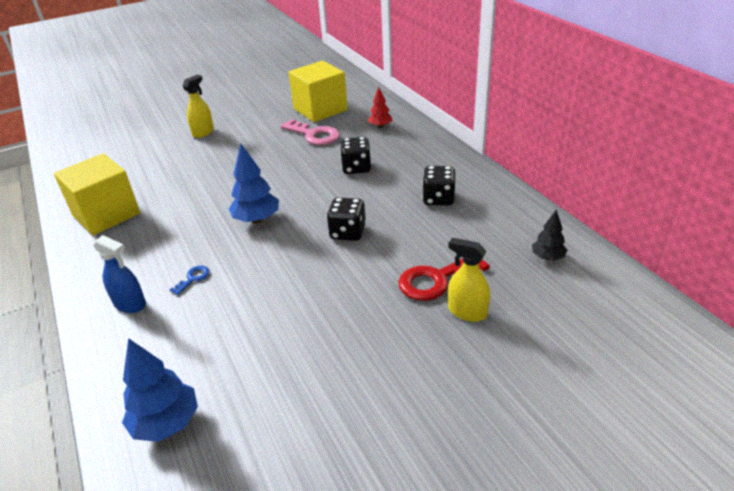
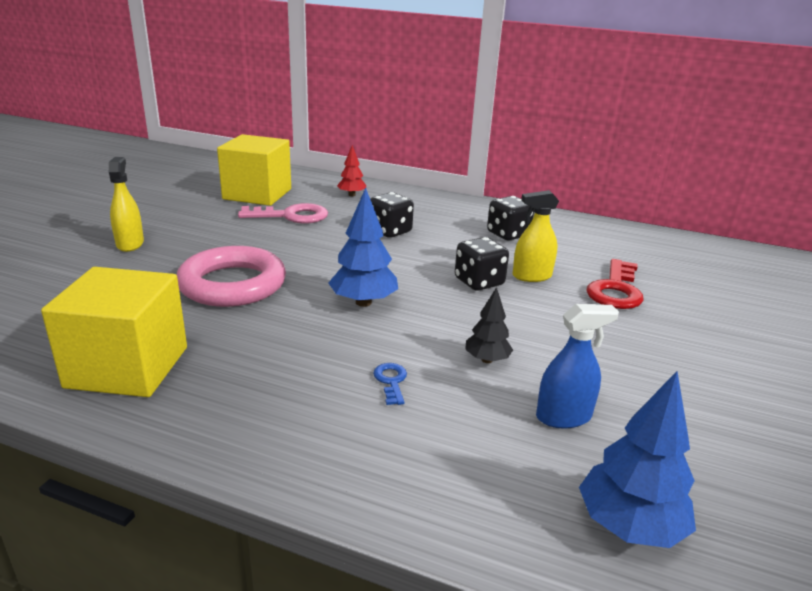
camera: 45 degrees left, 10 degrees down
blue spray bottle [93,235,146,313] -> blue spray bottle moved to [536,304,619,429]
yellow spray bottle [448,238,490,322] -> yellow spray bottle moved to [513,190,559,282]
black tree [532,210,567,261] -> black tree moved to [465,287,513,363]
none -> pink ring [177,246,286,307]

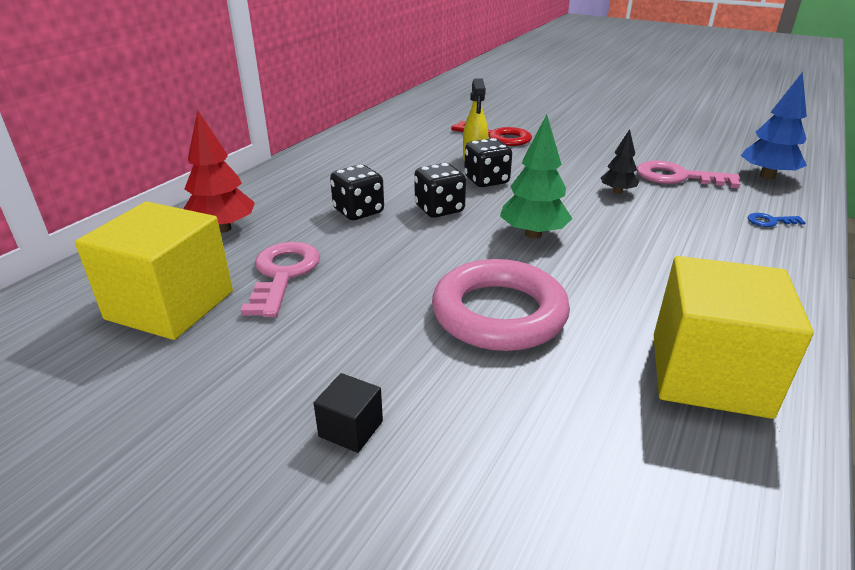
camera: 80 degrees left, 5 degrees up
yellow spray bottle [109,157,144,252] -> black cube [314,373,383,453]
blue tree [328,188,398,307] -> green tree [500,114,573,239]
red tree [337,145,366,196] -> red tree [183,110,255,233], size x1.66
blue key [373,363,407,405] -> blue key moved to [748,213,806,227]
black dice [487,196,534,240] -> black dice moved to [414,163,466,218]
blue spray bottle [536,304,619,429] -> pink key [637,160,740,188]

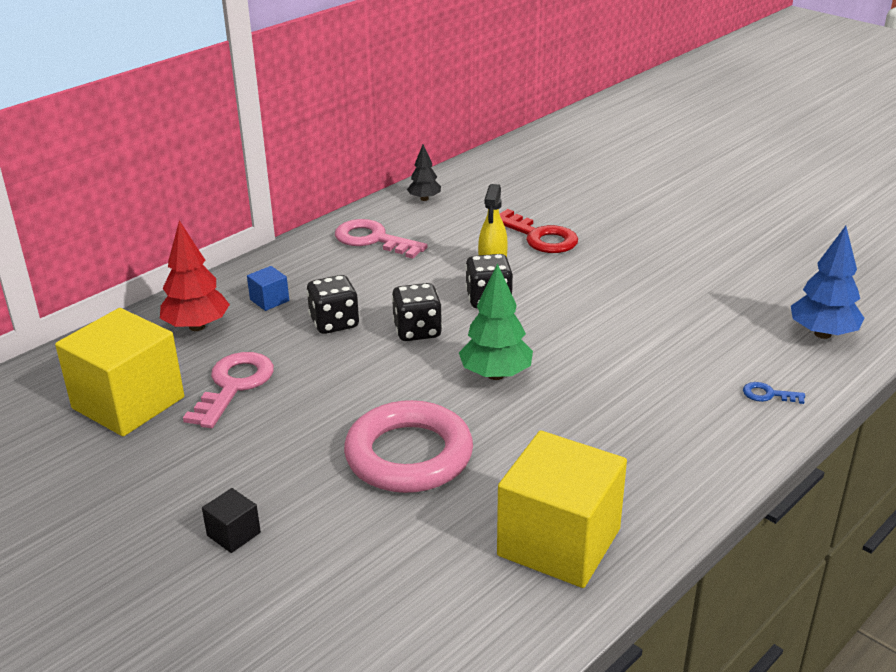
camera: 15 degrees right, 0 degrees up
black tree [601,129,639,194] -> black tree moved to [407,144,441,201]
pink key [637,160,740,188] -> pink key moved to [335,219,428,259]
none -> blue cube [247,266,289,311]

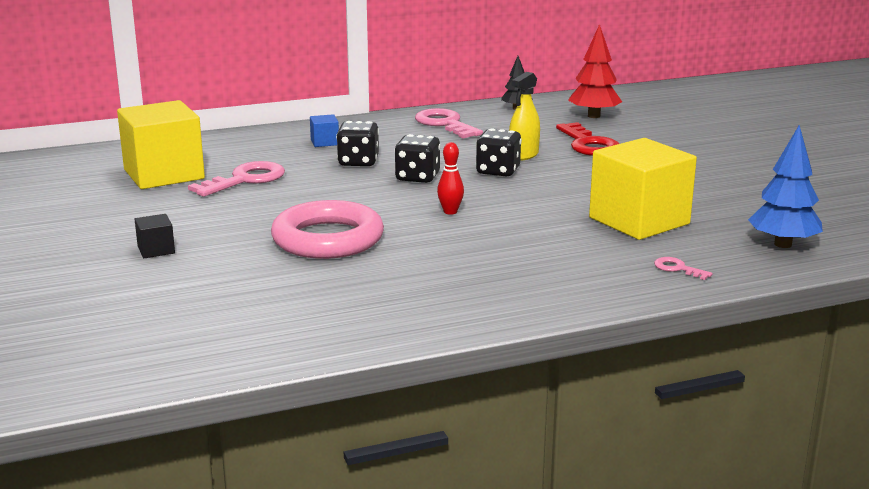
camera: 25 degrees right, 10 degrees down
red tree [160,220,230,331] -> red tree moved to [568,24,622,118]
green tree [459,263,533,380] -> red bowling pin [437,142,464,215]
yellow cube [497,431,627,588] -> yellow cube moved to [589,138,697,240]
blue key [743,382,805,404] -> pink key [654,257,713,280]

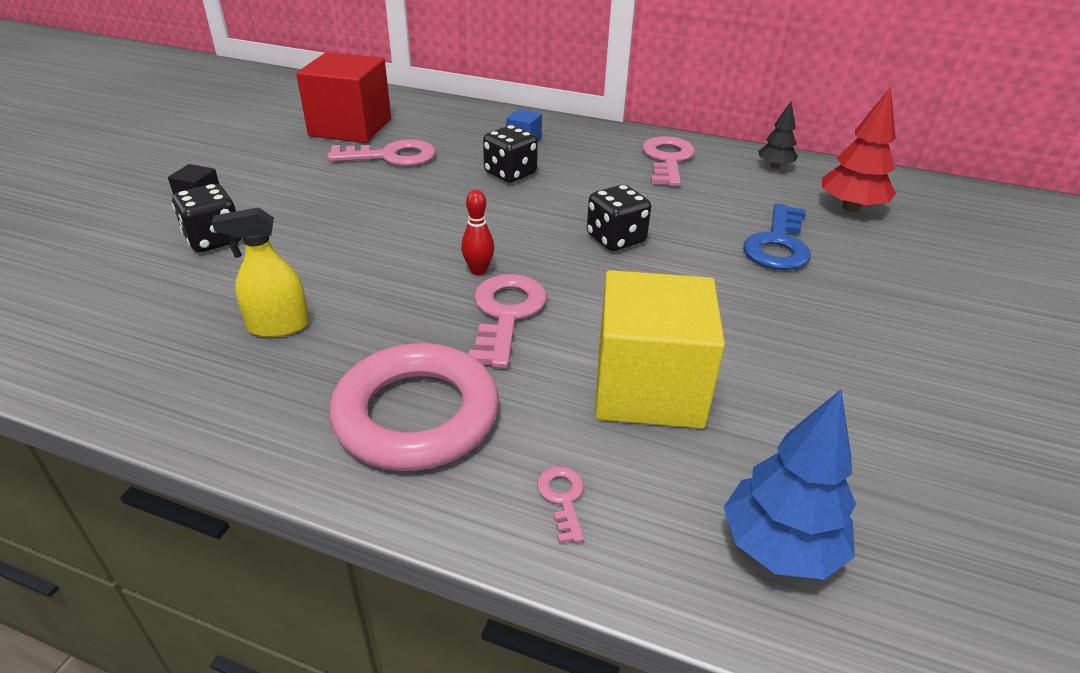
camera: 40 degrees right, 15 degrees up
yellow cube [117,100,205,189] -> red cube [296,52,391,143]
pink ring [271,200,384,259] -> pink ring moved to [329,343,499,471]
black dice [394,134,441,183] -> black dice moved to [172,184,242,252]
yellow spray bottle [509,72,540,161] -> yellow spray bottle moved to [212,208,309,337]
red key [556,122,619,156] -> blue key [743,204,811,270]
none -> pink key [468,274,547,368]

